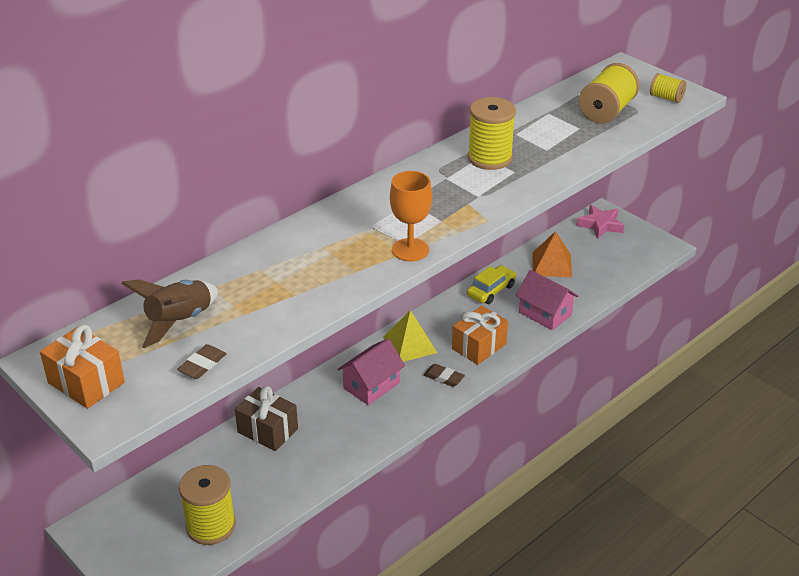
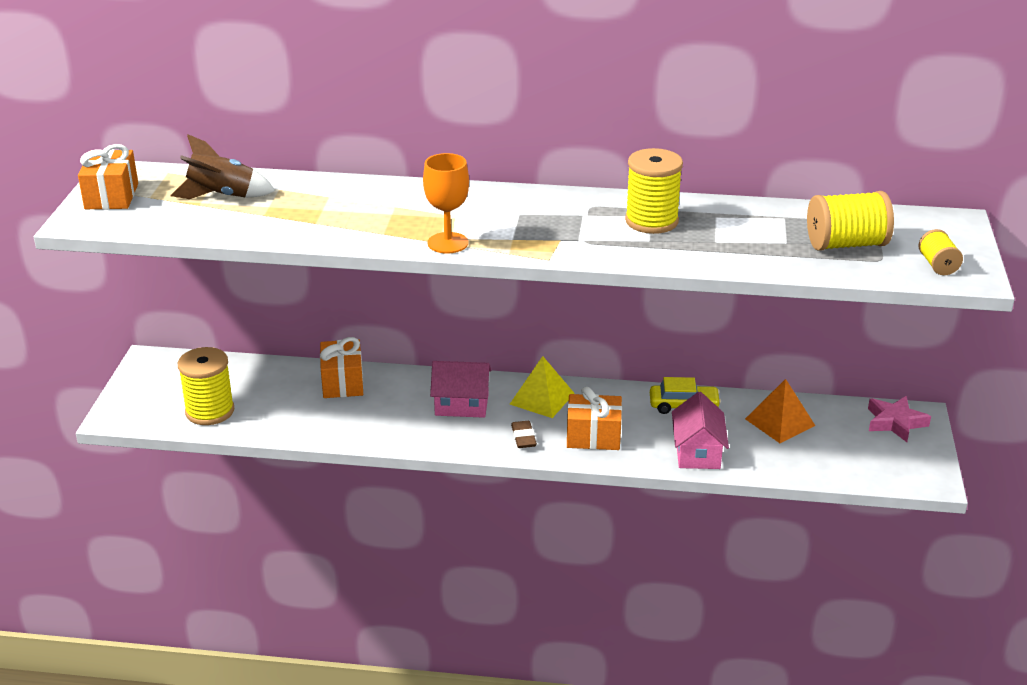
camera: 50 degrees right, 5 degrees down
brown eraser [177,344,227,379] -> none
brown gift [235,386,298,451] -> orange gift [320,337,363,398]

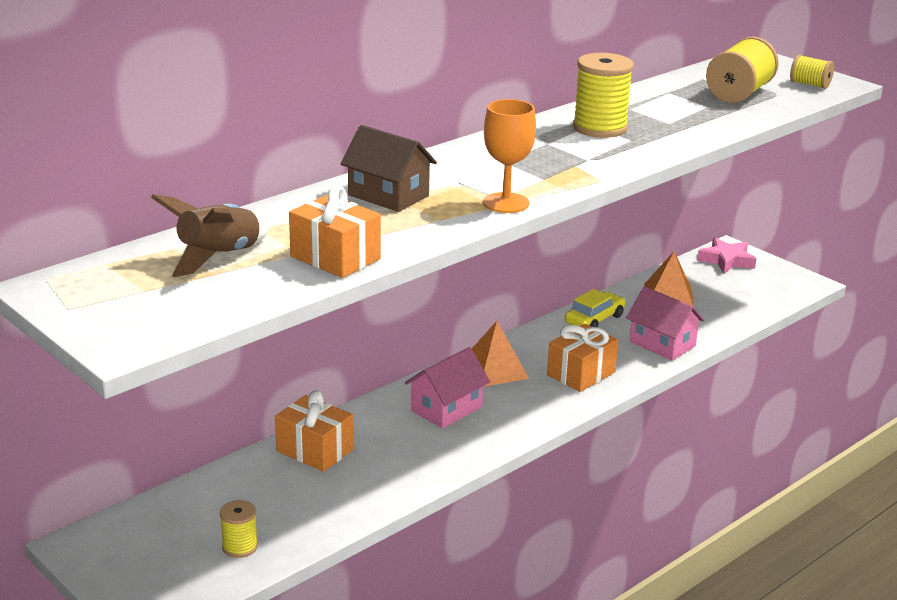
camera: 50 degrees left, 5 degrees down
orange gift [78,144,138,209] -> orange gift moved to [289,186,381,278]
yellow spool [178,347,234,425] -> yellow spool [220,500,258,558], size x0.55
yellow pyramid [510,356,574,418] -> orange pyramid [472,321,529,387]
brown eraser [511,421,537,448] -> none
none -> brown house [340,125,437,212]

